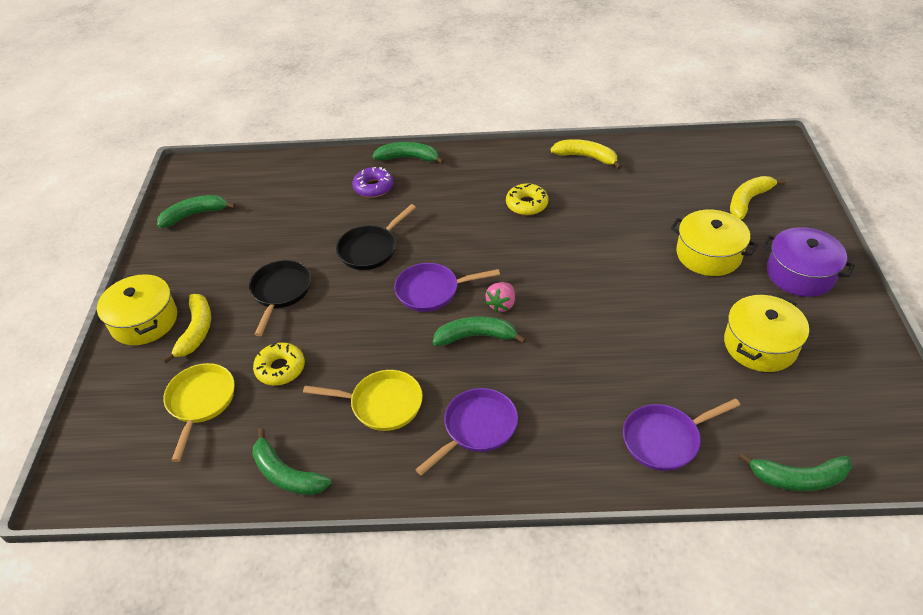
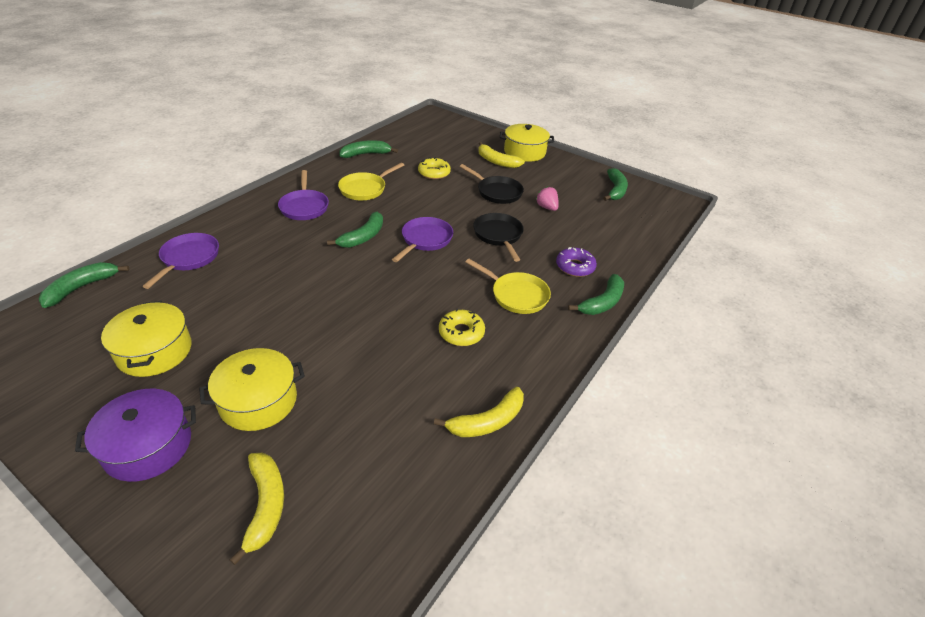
camera: 120 degrees right, 5 degrees down
yellow pan [163,363,235,462] -> yellow pan moved to [465,259,551,314]
pink strawberry [486,282,515,313] -> pink strawberry moved to [536,186,559,211]

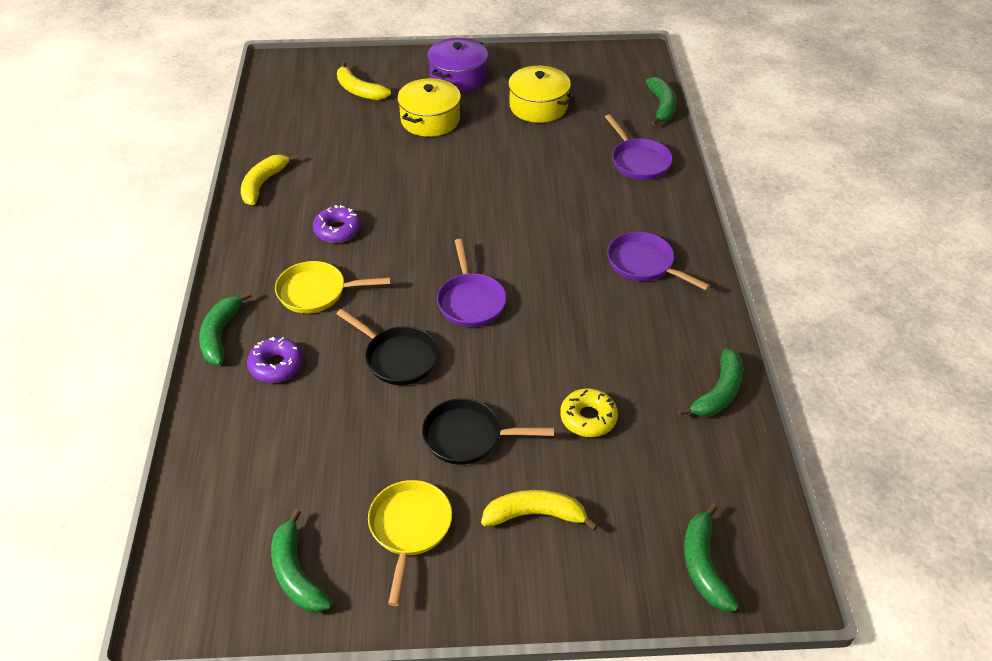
camera: 145 degrees right, 5 degrees up
green banana [327,212,383,248] -> green banana moved to [684,503,739,611]
yellow pan [338,163,404,200] -> yellow pan moved to [368,480,452,606]
yellow donut [439,309,485,346] -> purple donut [313,205,361,243]
yellow pot [500,124,554,162] -> none
pink strawberry [536,186,559,211] -> none

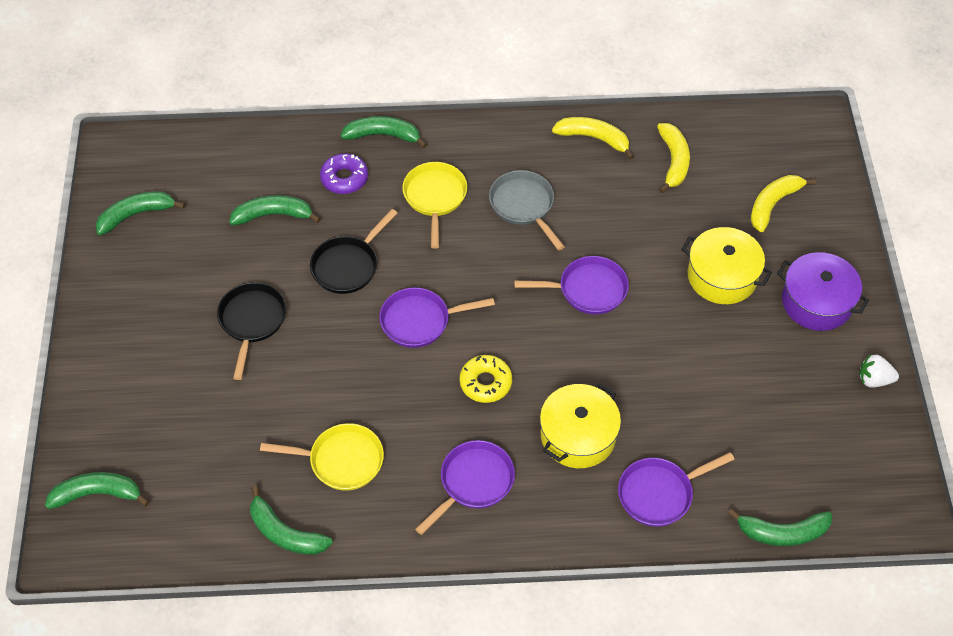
camera: 90 degrees right, 10 degrees up
purple donut [313,205,361,243] -> grey pan [489,170,565,250]
yellow pan [368,480,452,606] -> yellow pan moved to [260,423,384,491]
yellow banana [481,490,598,530] -> yellow banana moved to [657,123,690,193]
yellow pot [505,66,574,123] -> yellow pot moved to [540,383,621,468]
yellow donut [560,388,618,437] -> yellow donut moved to [460,355,512,403]
none -> green banana [229,195,321,225]
none -> purple pan [514,256,629,315]
none -> white strawberry [859,354,899,387]

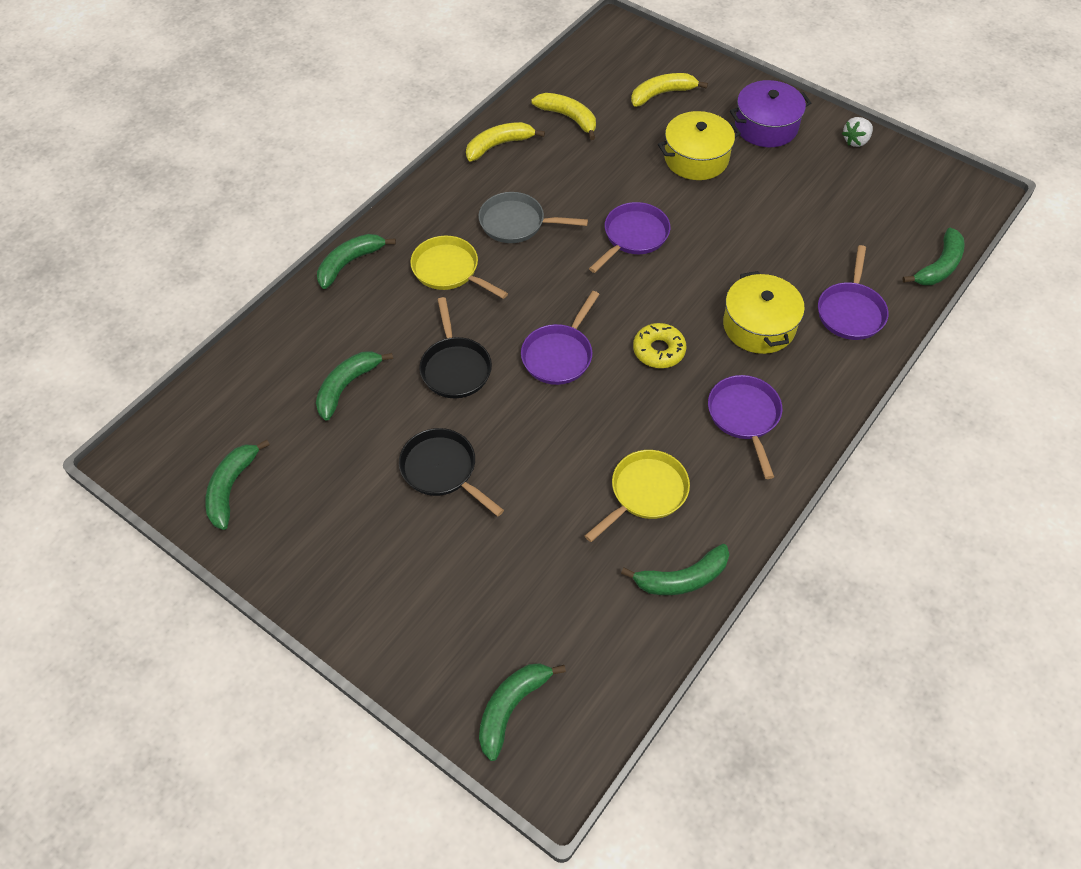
camera: 50 degrees left, 0 degrees up
purple donut [320,153,368,194] -> none
yellow banana [751,175,816,232] -> yellow banana turned 75 degrees clockwise [631,73,708,107]

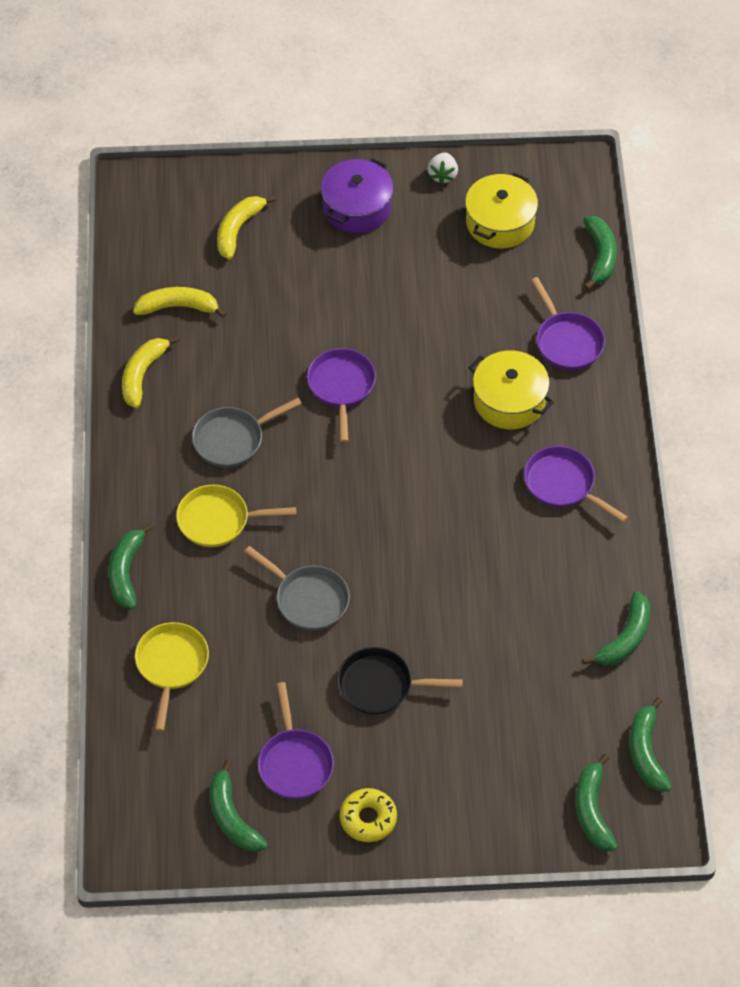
camera: 40 degrees left, 0 degrees up
green banana [316,351,393,421] -> green banana moved to [630,697,672,792]
black pan [419,297,492,398] -> grey pan [244,546,350,631]
purple pan [521,291,599,385] -> purple pan moved to [258,682,334,799]
yellow pan [585,450,690,542] -> yellow pan moved to [135,622,209,731]
yellow donut [633,323,686,368] -> yellow donut moved to [340,788,397,842]
yellow pot [658,111,741,180] -> yellow pot moved to [465,172,538,248]

